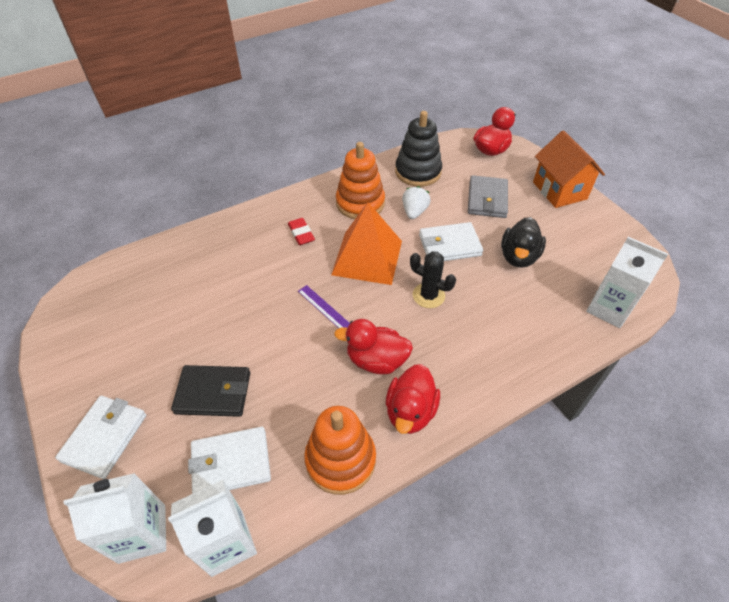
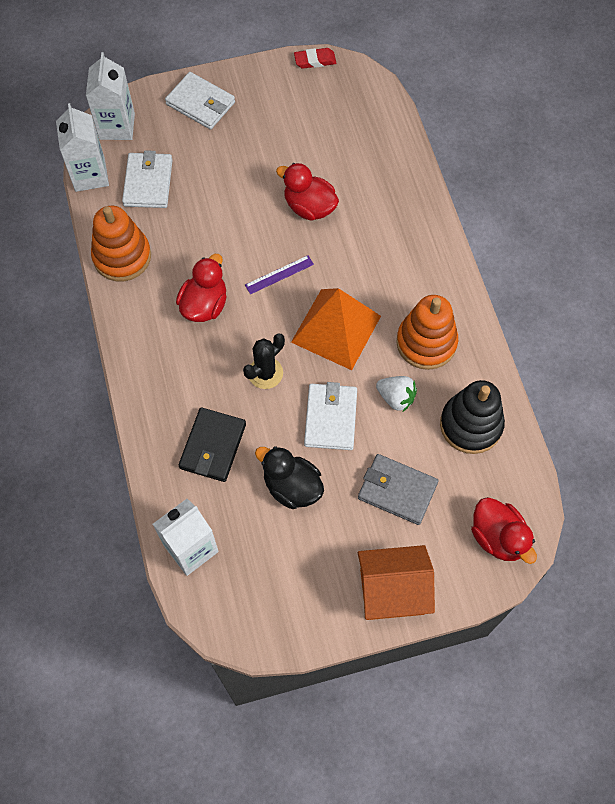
camera: 105 degrees right, 15 degrees up
black wallet [171,365,250,417] -> black wallet moved to [179,407,246,482]
red eraser [288,218,315,245] -> red eraser moved to [294,48,336,69]
red duck [386,364,440,434] -> red duck moved to [276,163,339,221]

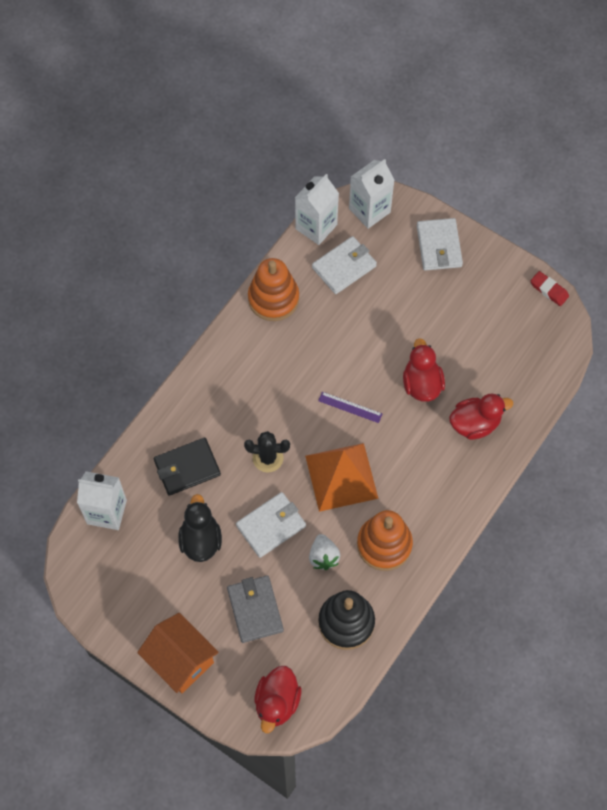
camera: 50 degrees right, 0 degrees up
red duck [176,254,227,322] -> red duck moved to [449,394,513,440]

